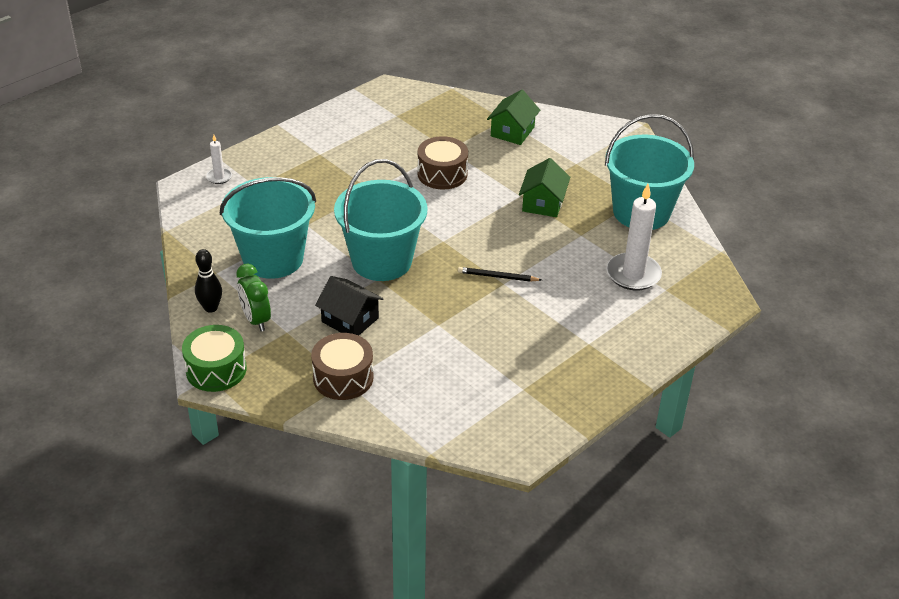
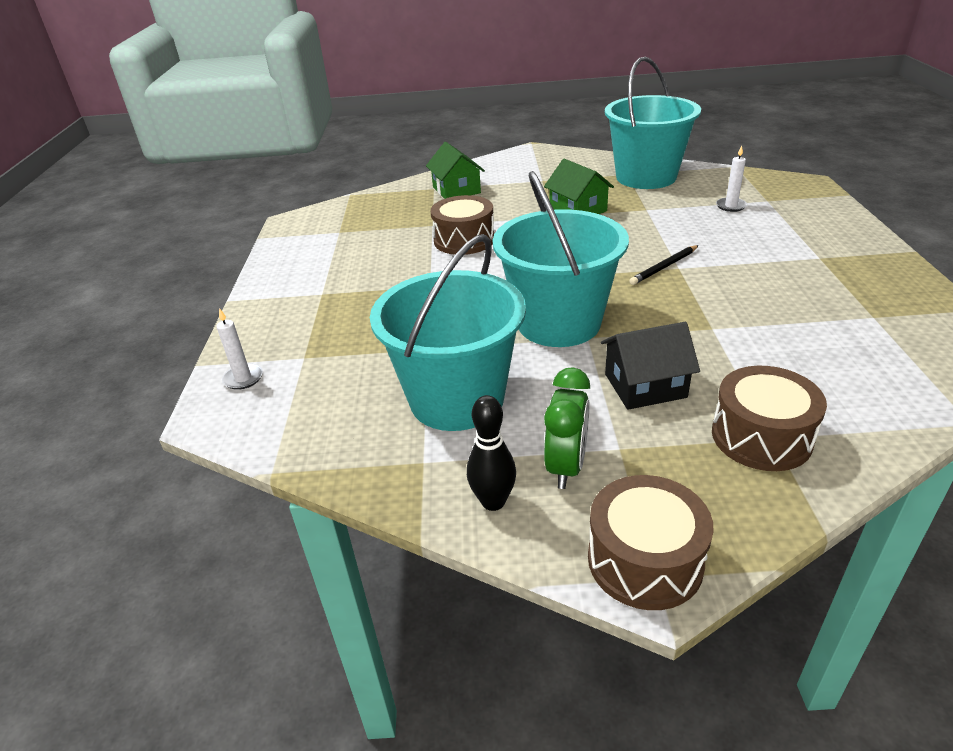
camera: 45 degrees left, 5 degrees down
green drum [182,325,247,392] -> brown drum [588,475,714,610]
green clock [236,264,271,331] -> green clock turned 90 degrees counterclockwise [544,367,590,489]
white candle [606,184,662,290] -> white candle [716,145,747,212], size x0.50

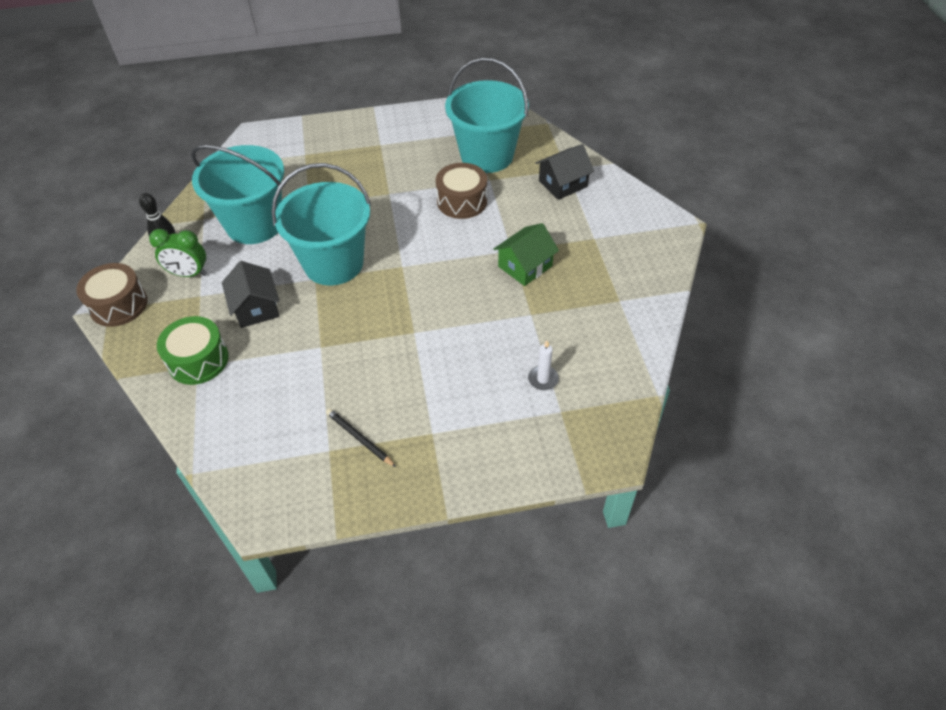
camera: 80 degrees right, 15 degrees up
white candle [216,308,263,390] -> none
green house [426,142,485,199] -> black house [536,144,594,200]
turquoise bucket [605,56,701,189] -> turquoise bucket moved to [445,58,529,173]
black pencil [629,245,699,285] -> black pencil moved to [326,408,396,467]
brown drum [712,366,827,471] -> green drum [157,316,229,385]

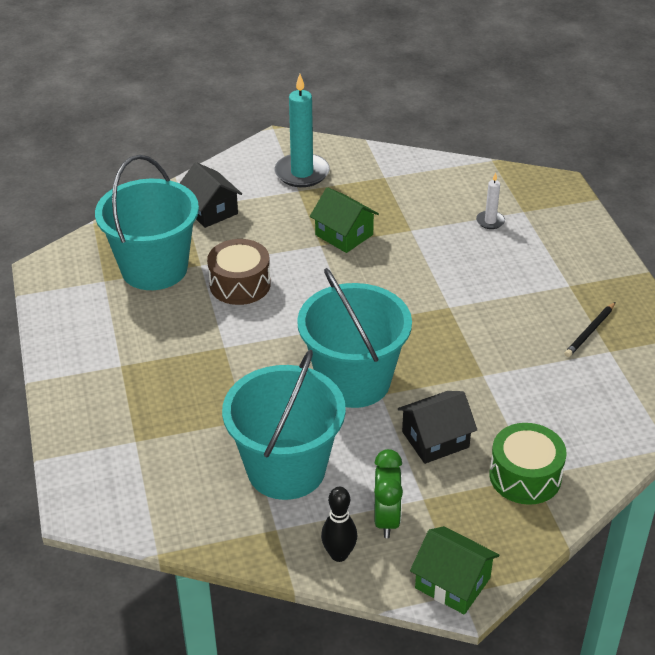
camera: 95 degrees left, 10 degrees down
brown drum [76,263,148,327] -> green house [410,526,500,615]
none -> turquoise candle [274,74,330,187]

